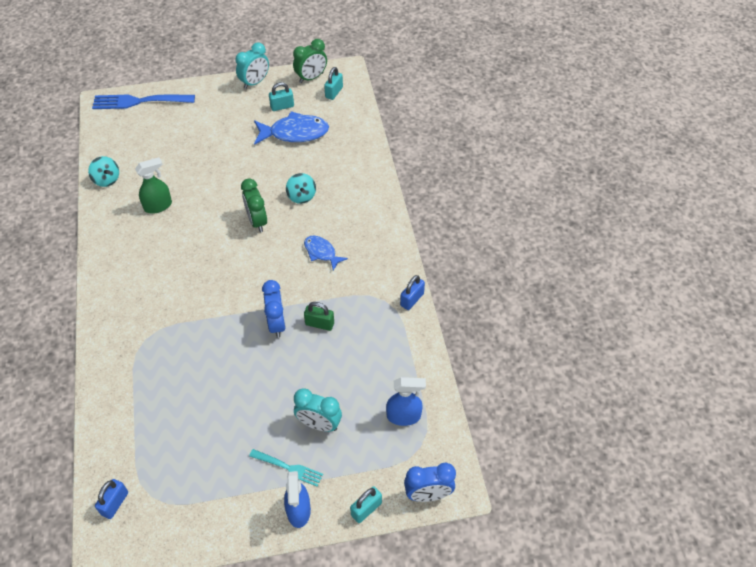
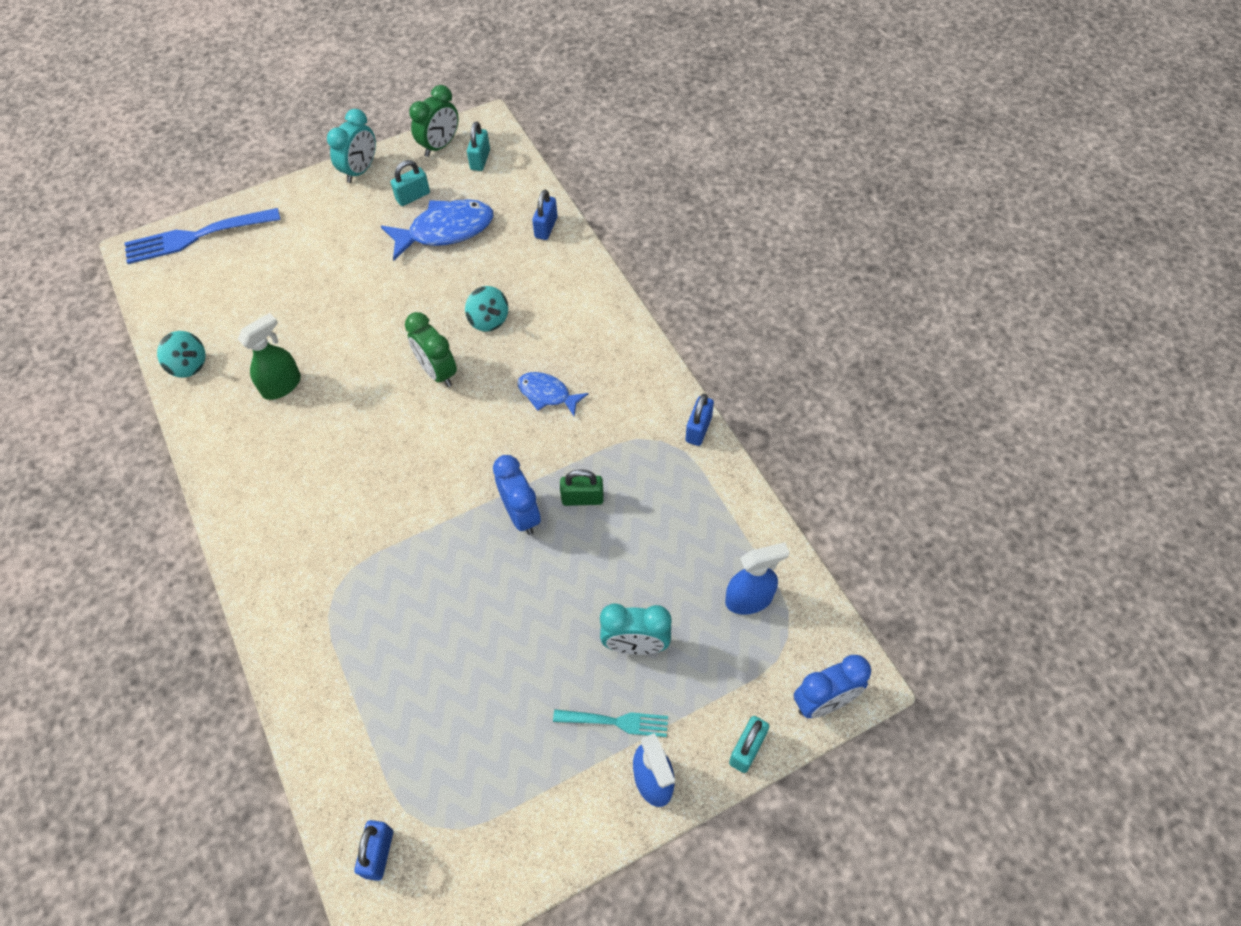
camera: 15 degrees left, 5 degrees up
none -> blue padlock [532,190,558,240]

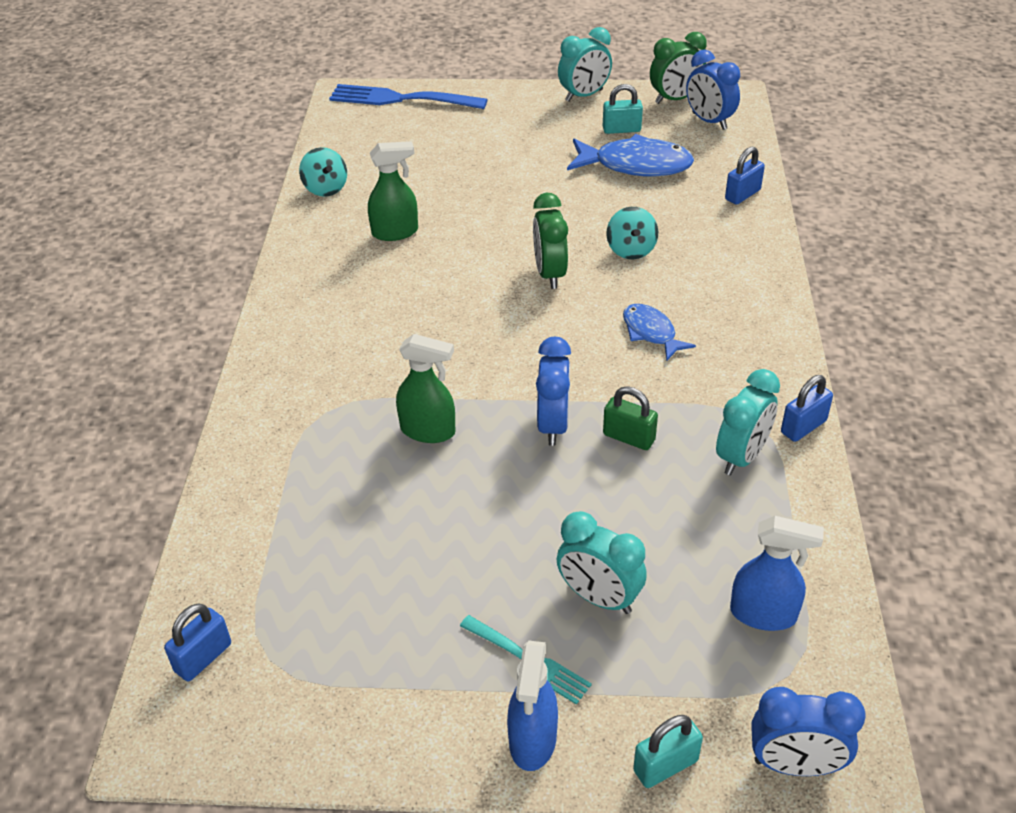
camera: 30 degrees right, 15 degrees down
turquoise padlock [467,121,490,171] -> blue clock [686,50,740,130]
none -> green spray bottle [396,334,455,443]
none -> turquoise clock [716,369,780,475]

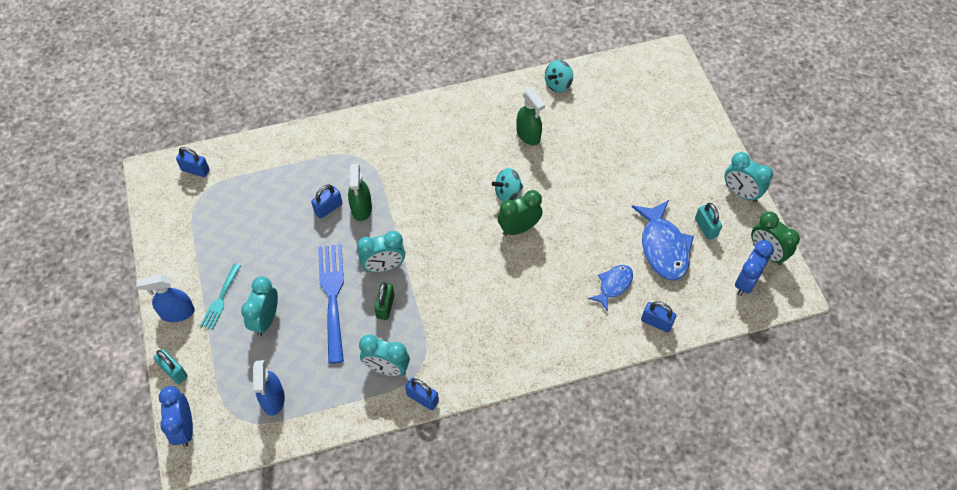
camera: 70 degrees right, 15 degrees up
blue fork [329,84,488,109] -> blue fork moved to [318,244,344,364]
blue clock [536,337,571,446] -> turquoise clock [357,231,405,272]
turquoise spinning top [606,207,658,259] -> turquoise spinning top moved to [492,168,523,202]
blue fish [623,304,696,360] -> blue fish moved to [588,265,633,312]
none -> blue padlock [311,184,342,219]

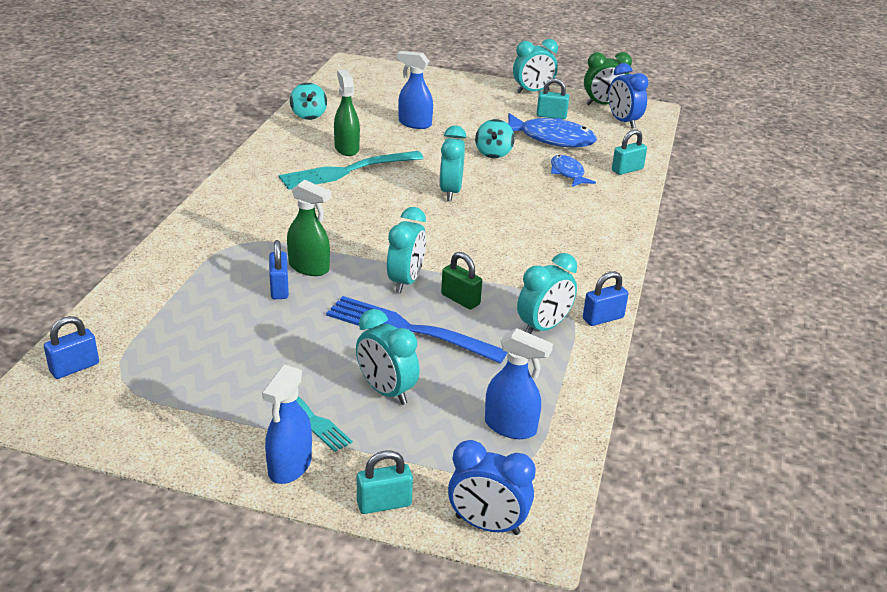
camera: 60 degrees left, 25 degrees down
turquoise spinning top [492,168,523,202] -> turquoise spinning top moved to [475,119,515,158]
green clock [498,190,543,236] -> turquoise clock [439,125,466,201]
green spray bottle [517,89,545,145] -> green spray bottle turned 105 degrees counterclockwise [334,70,360,156]
blue padlock [641,301,676,333] -> turquoise padlock [612,129,647,175]
none -> turquoise fork [279,151,424,190]
none -> blue spray bottle [397,51,433,129]

